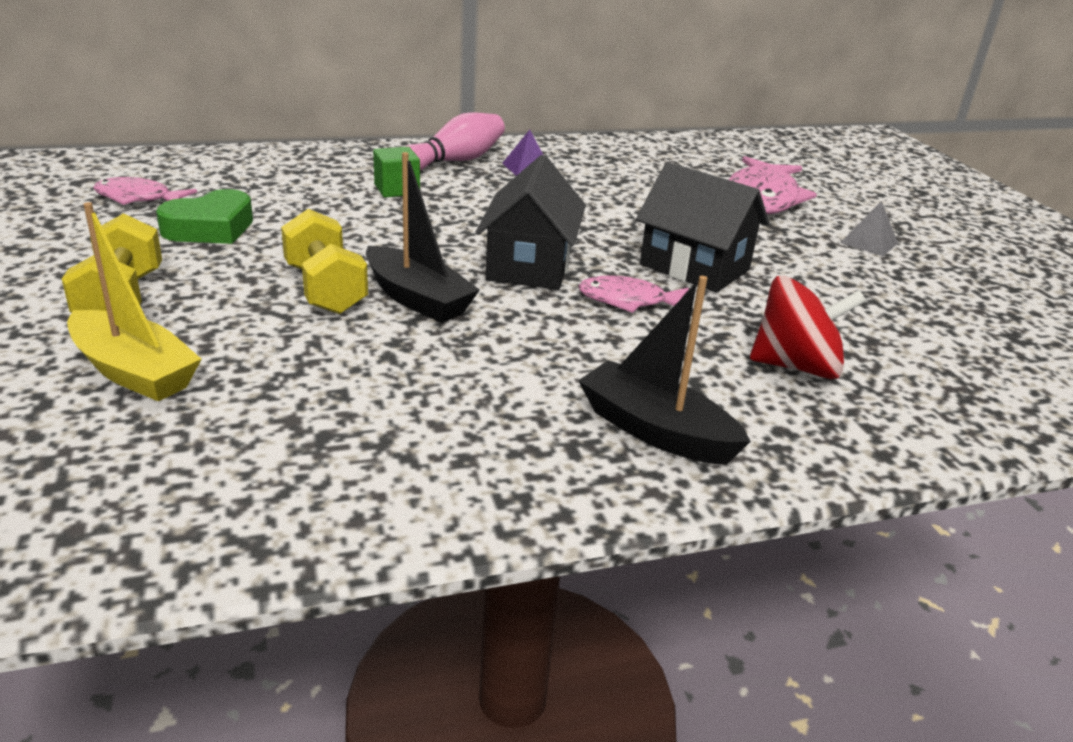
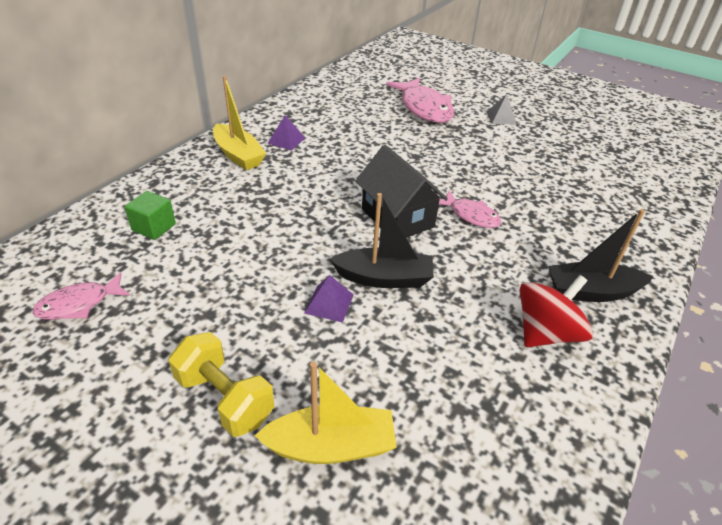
camera: 40 degrees left, 10 degrees up
green heart [156,189,253,244] -> none
yellow dumbbell [281,209,368,314] -> purple pyramid [304,275,354,323]
green cube [373,147,420,198] -> green cube moved to [124,191,176,240]
pink bowling pin [405,112,505,171] -> yellow boat [213,75,266,170]
pink fish [578,275,689,313] -> pink fish turned 105 degrees counterclockwise [439,191,502,228]
black house [636,162,769,293] -> none
red spinning top [750,276,866,379] -> red spinning top moved to [520,275,593,347]

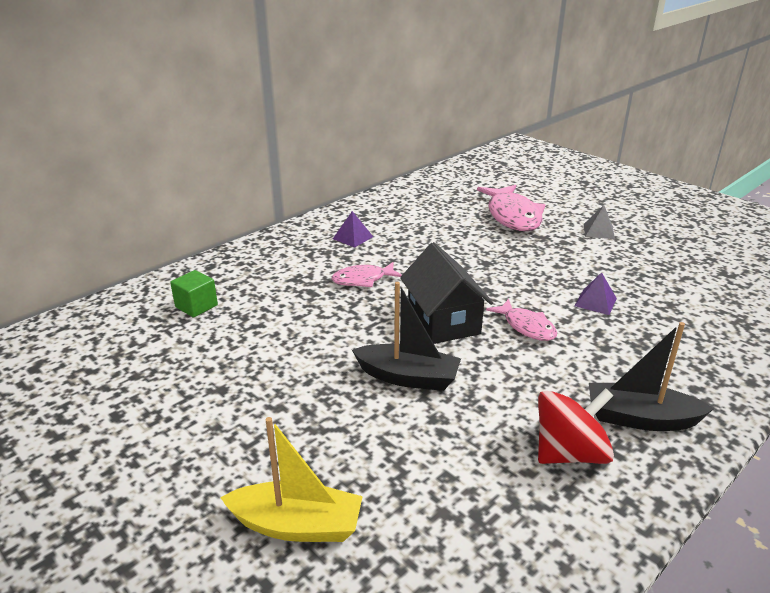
camera: 15 degrees right, 10 degrees down
pink fish [32,272,130,320] -> pink fish moved to [332,262,402,287]
yellow dumbbell [168,332,274,437] -> none
yellow boat [213,75,266,170] -> none
purple pyramid [304,275,354,323] -> purple pyramid moved to [575,272,617,315]

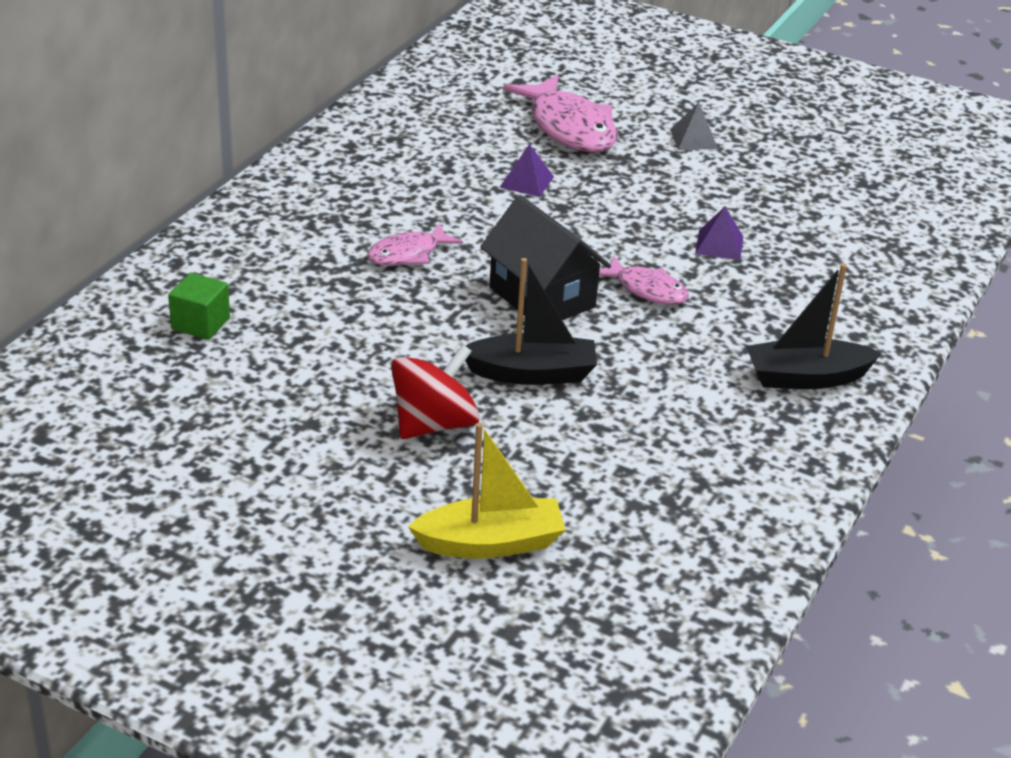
camera: 20 degrees left, 5 degrees up
purple pyramid [333,211,373,248] -> purple pyramid moved to [500,144,554,197]
red spinning top [538,388,614,464] -> red spinning top moved to [391,344,480,439]

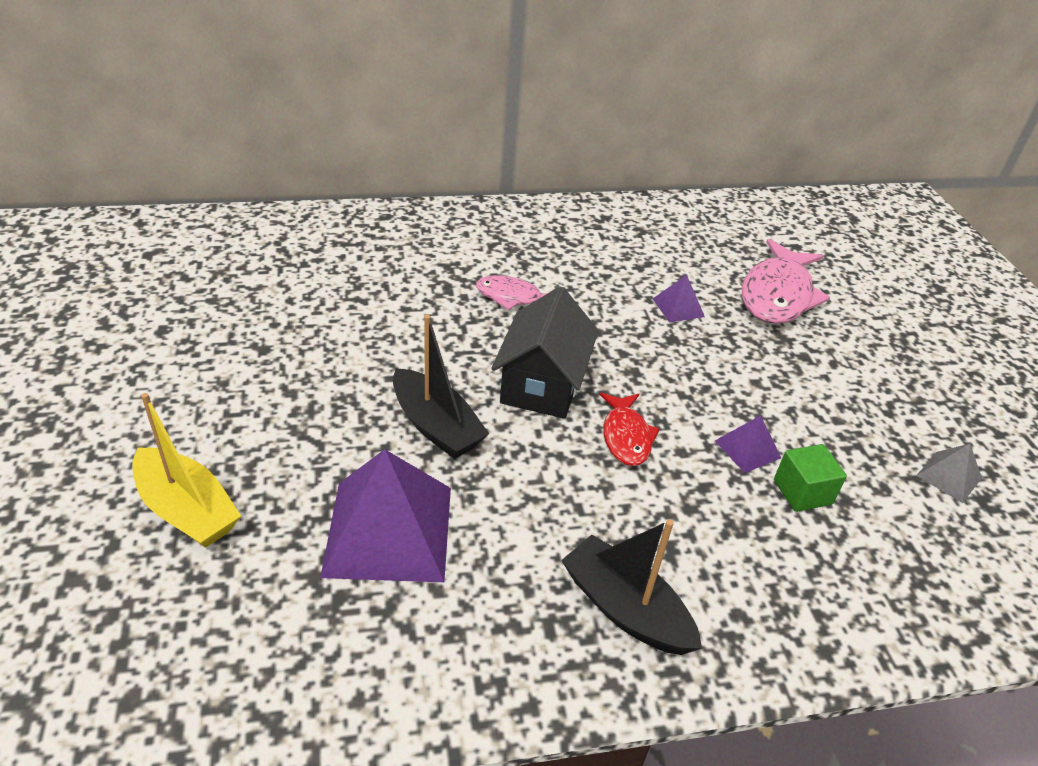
camera: 50 degrees right, 5 degrees up
green cube [168,273,230,340] -> green cube moved to [774,444,847,512]
red spinning top [391,344,480,439] -> none
pink fish [599,256,689,305] -> red fish [599,393,660,466]
grey pyramid [670,103,718,150] -> grey pyramid moved to [916,444,982,503]
none -> purple pyramid [320,449,451,582]

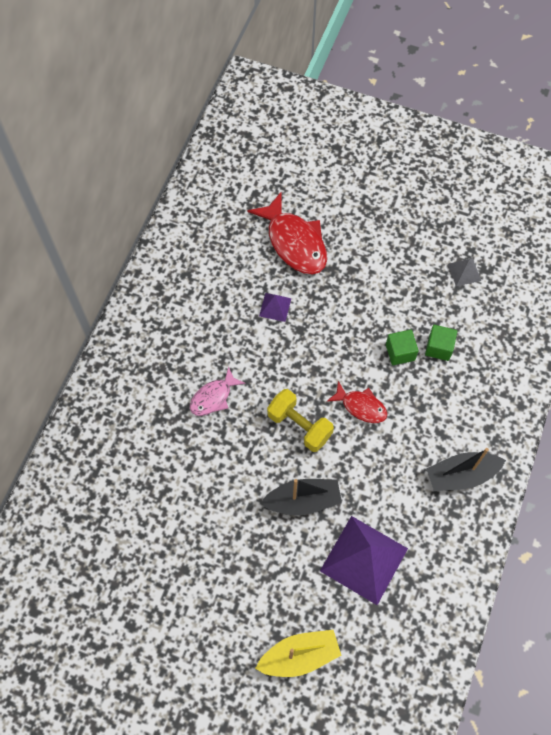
camera: 55 degrees left, 25 degrees up
black house [491,287,598,419] -> yellow dumbbell [267,389,334,452]
purple pyramid [715,415,781,473] -> green cube [386,330,419,365]
pink fish [742,239,830,324] -> red fish [247,191,327,274]

